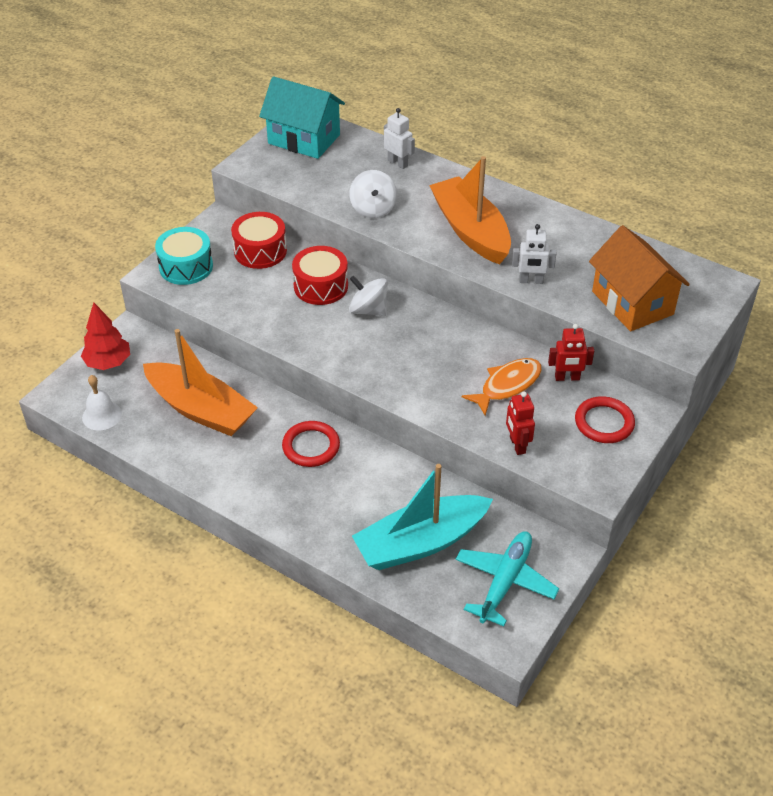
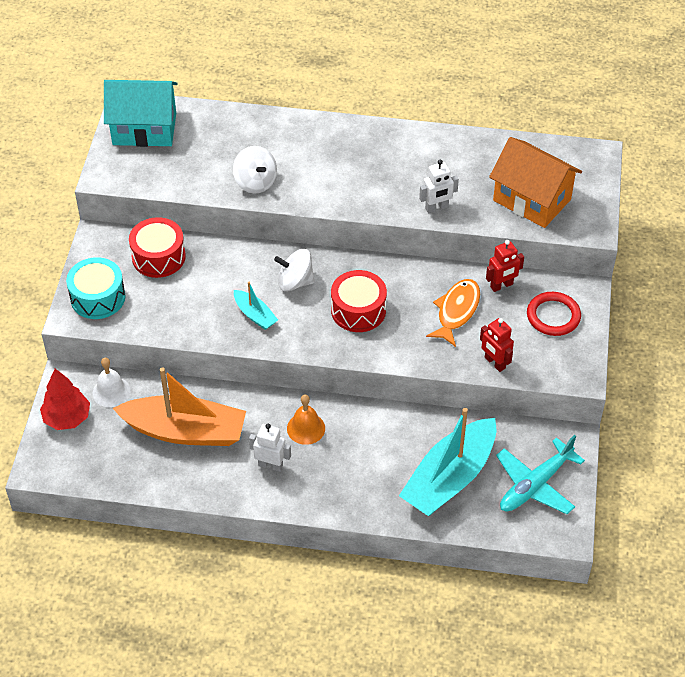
camera: 25 degrees left, 5 degrees up
white bell [82,375,122,430] -> white bell moved to [93,357,131,407]
red ring [282,421,340,467] -> orange bell [287,394,325,445]
red drum [292,246,348,305] -> red drum moved to [331,270,387,332]
white robot [384,108,415,169] -> white robot moved to [249,424,291,472]
orange boat [429,156,511,264] -> none
turquoise plane [456,531,559,626] -> turquoise plane turned 135 degrees counterclockwise [496,435,585,514]
none -> turquoise boat [234,282,278,330]

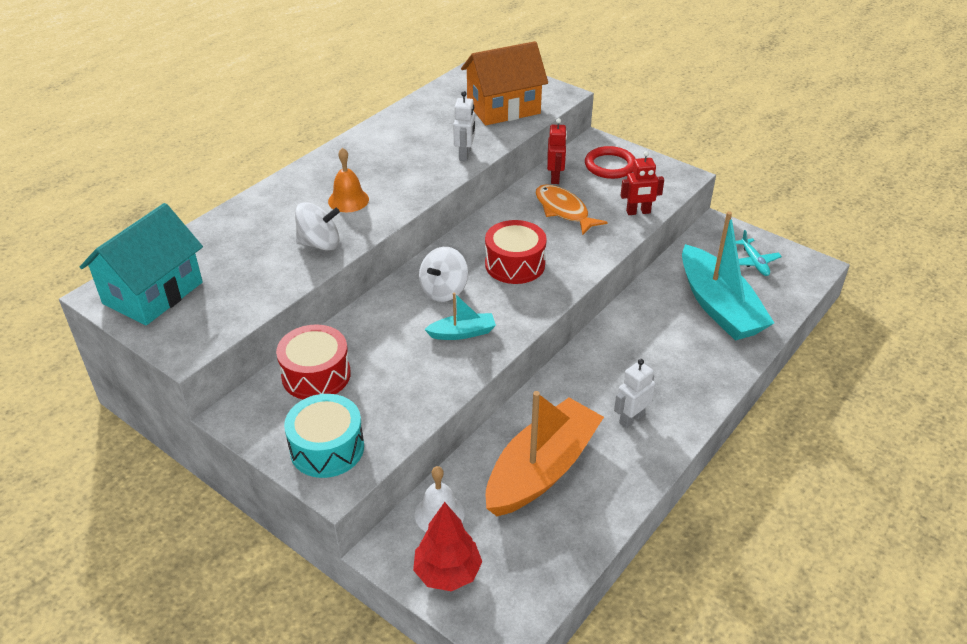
camera: 60 degrees left, 10 degrees down
orange bell [287,394,325,445] -> orange bell moved to [328,147,369,212]
turquoise plane [496,435,585,514] -> turquoise plane [736,230,782,276], size x0.58

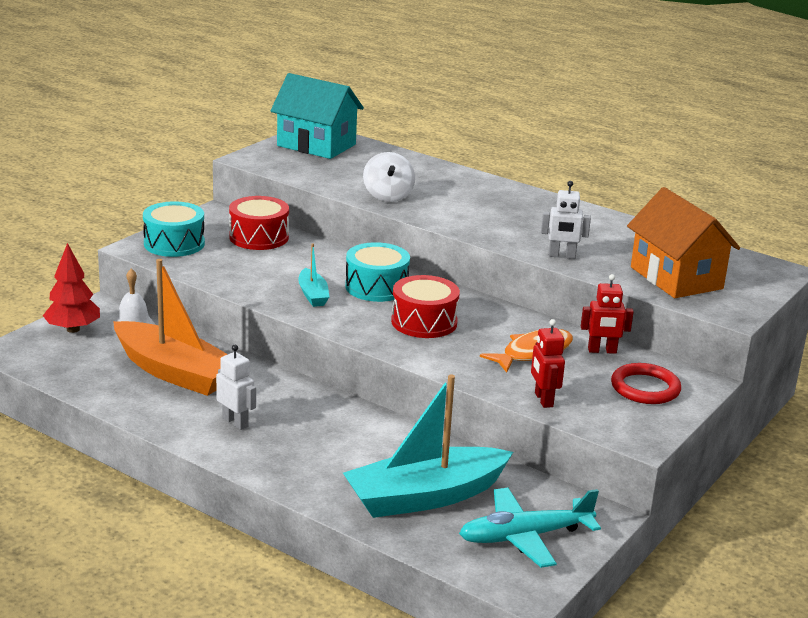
camera: 85 degrees right, 15 degrees down
orange bell [328,147,369,212] -> none
white spinning top [419,247,468,302] -> turquoise drum [345,242,410,302]
turquoise plane [736,230,782,276] -> turquoise plane [459,488,601,568], size x1.72

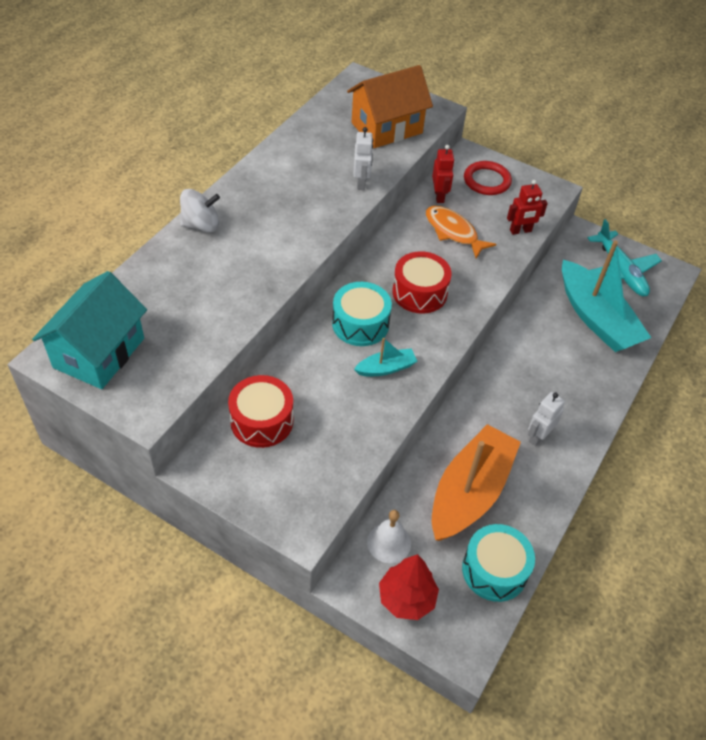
camera: 95 degrees left, 25 degrees up
turquoise drum [143,202,205,257] -> turquoise drum moved to [462,524,535,602]
white spinning top [363,152,415,202] -> white spinning top moved to [180,189,220,232]

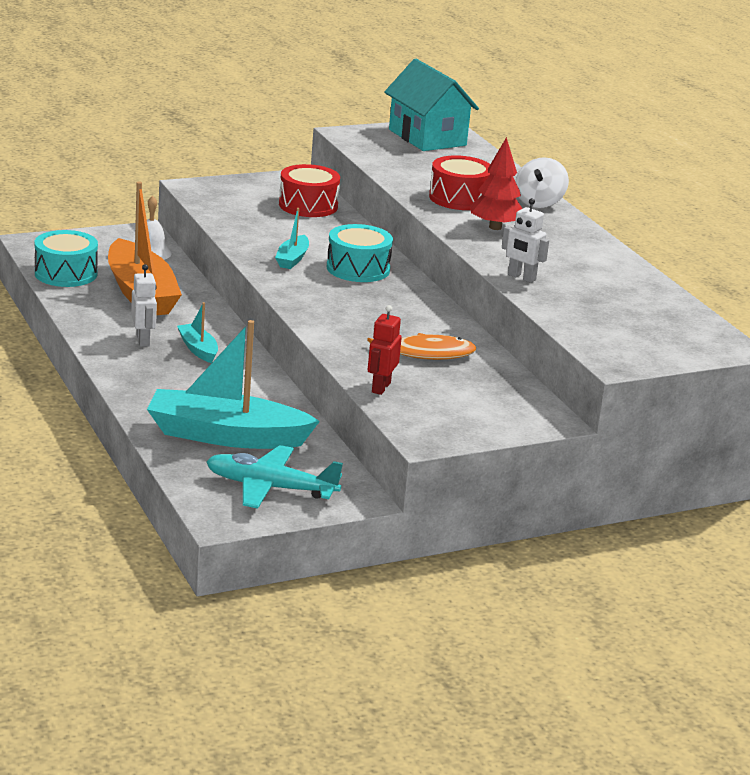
camera: 125 degrees right, 25 degrees down
orange house [347,65,433,148] -> none
red tree [379,554,439,620] -> red tree moved to [470,137,523,230]
red drum [393,251,452,314] -> red drum moved to [429,155,490,210]
red robot [432,145,455,203] -> none
red ring [464,161,512,195] -> none
none -> turquoise boat [177,302,218,363]

